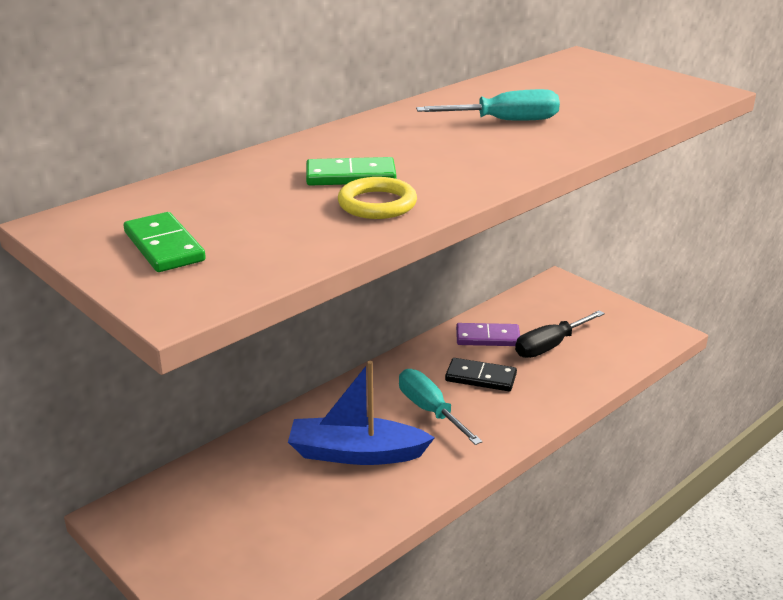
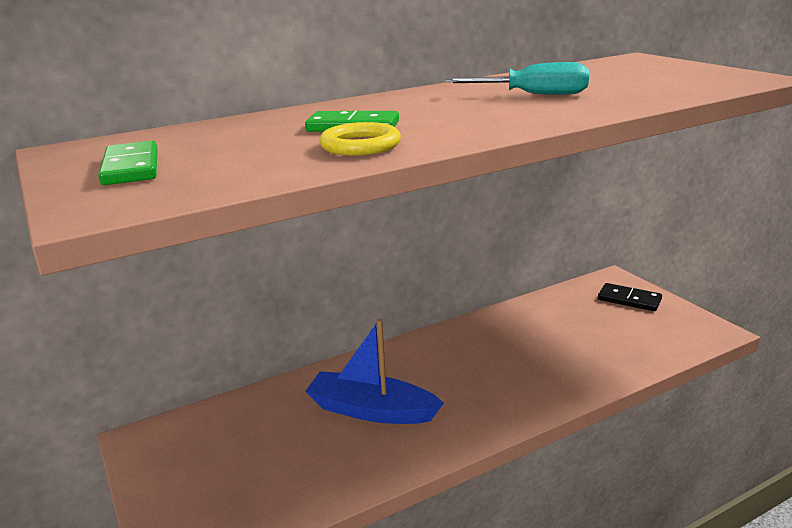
camera: 15 degrees right, 5 degrees down
turquoise screwdriver [399,369,483,445] -> none
black domino [445,358,517,391] -> black domino moved to [598,283,662,311]
purple domino [456,323,520,346] -> none
black screwdriver [515,310,605,358] -> none

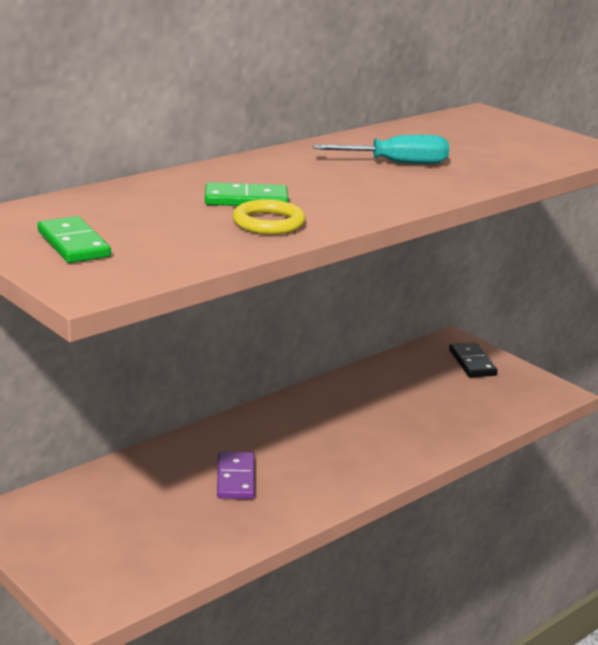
camera: 15 degrees left, 0 degrees up
blue boat [305,319,444,424] -> purple domino [217,452,255,499]
black domino [598,283,662,311] -> black domino turned 60 degrees clockwise [449,342,498,377]

